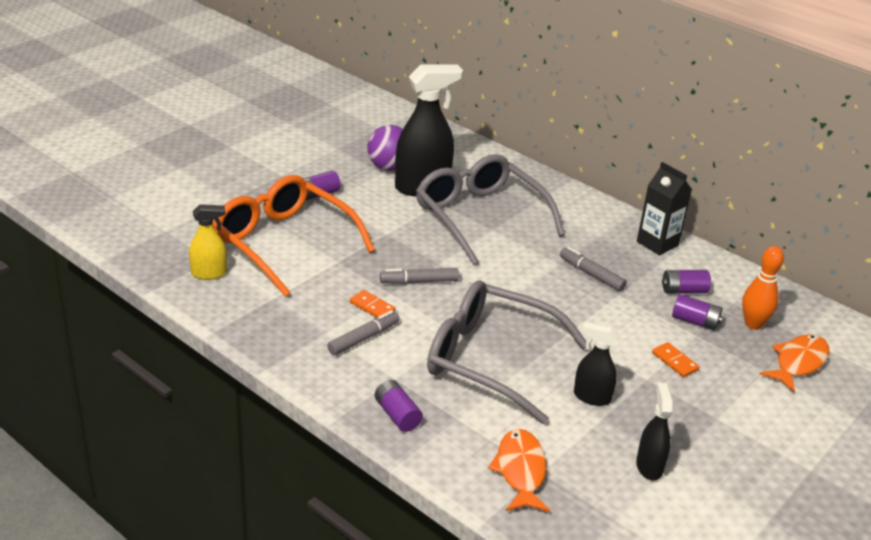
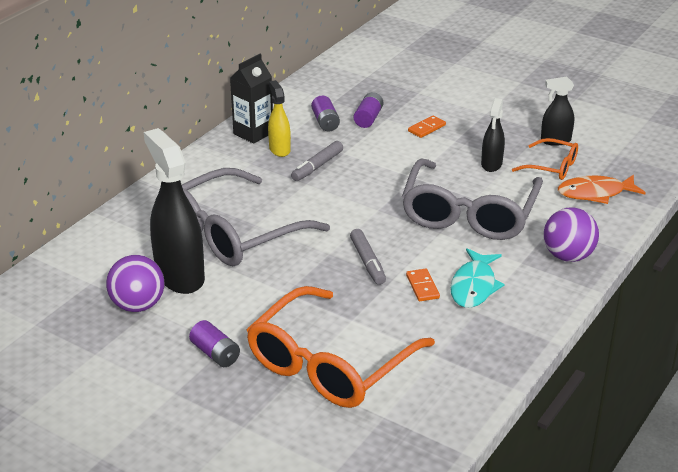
camera: 95 degrees left, 0 degrees up
yellow spray bottle [189,204,227,280] -> yellow spray bottle moved to [268,80,291,157]
grey marker [327,310,400,355] -> turquoise fish [450,248,505,308]
orange domino [350,290,395,317] -> orange domino turned 45 degrees counterclockwise [406,269,440,301]
purple battery [375,380,423,432] -> purple ball [544,207,599,262]
orange bowling pin [742,246,784,330] -> none
orange fish [760,334,830,392] -> none
none -> orange glasses [512,138,578,180]

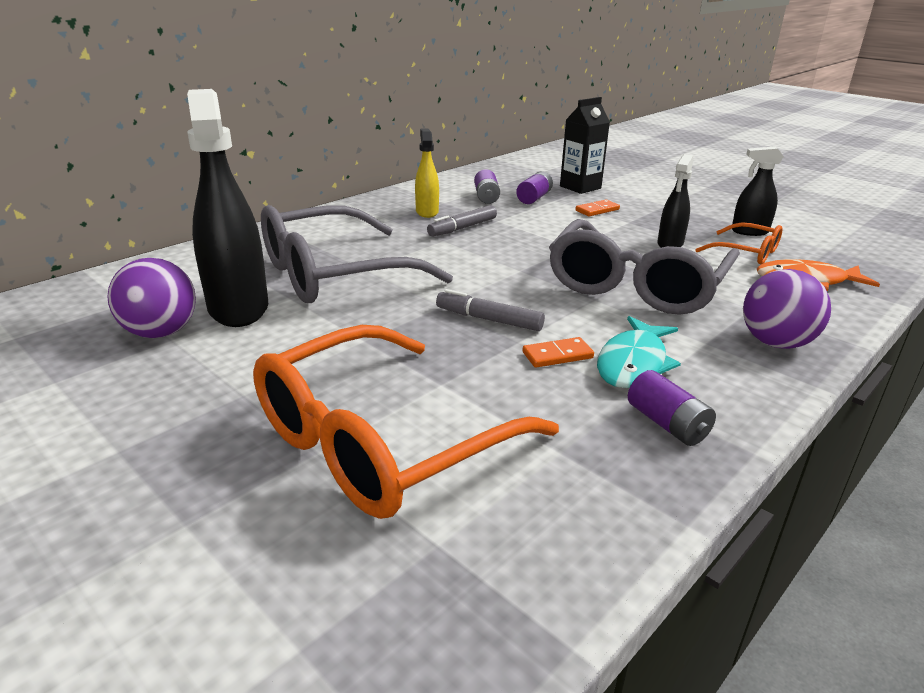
camera: 10 degrees right, 5 degrees down
purple battery [189,320,240,367] -> purple battery moved to [628,370,716,446]
black carton [230,54,273,144] -> black carton moved to [560,97,610,194]
grey marker [350,229,386,285] -> grey marker turned 120 degrees clockwise [436,289,545,331]
orange domino [406,269,440,301] -> orange domino turned 75 degrees clockwise [522,337,594,368]

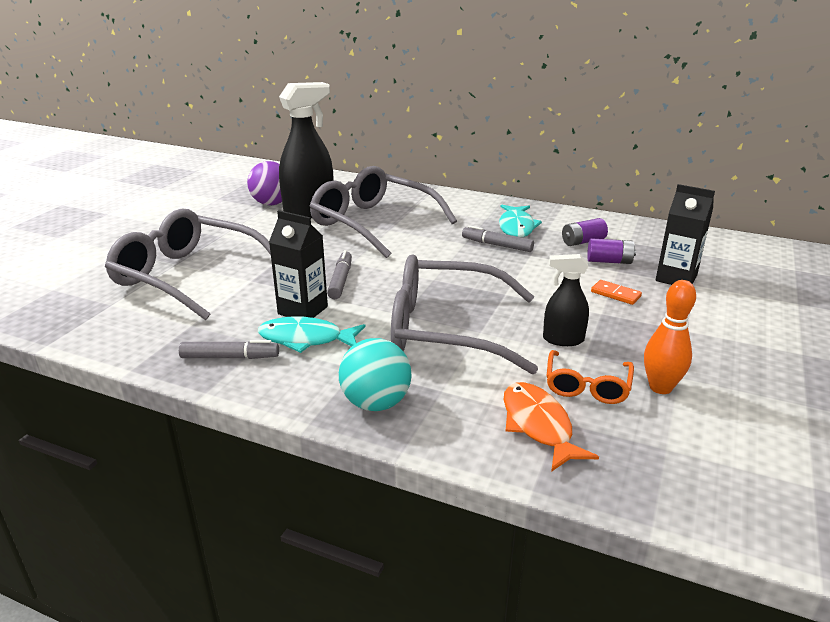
camera: 70 degrees right, 0 degrees up
orange glasses [253,325,559,519] -> grey glasses [105,209,271,320]
yellow spray bottle [415,129,439,218] -> turquoise fish [499,204,542,237]
orange domino [522,337,594,368] -> black carton [269,210,328,318]
purple battery [628,370,716,446] -> grey marker [179,340,279,359]
black spray bottle [732,147,784,236] -> orange bowling pin [644,280,696,394]
purple ball [743,269,831,349] -> turquoise ball [339,338,412,411]

